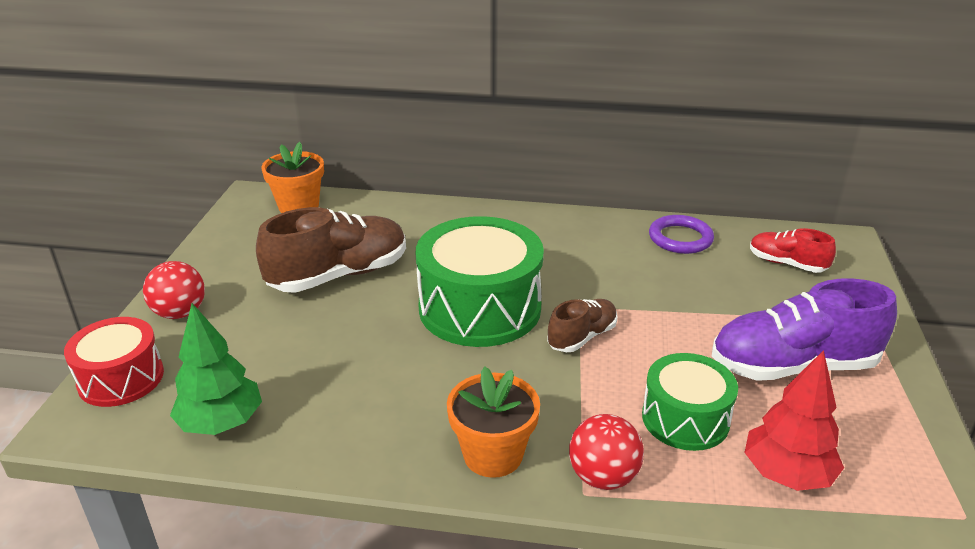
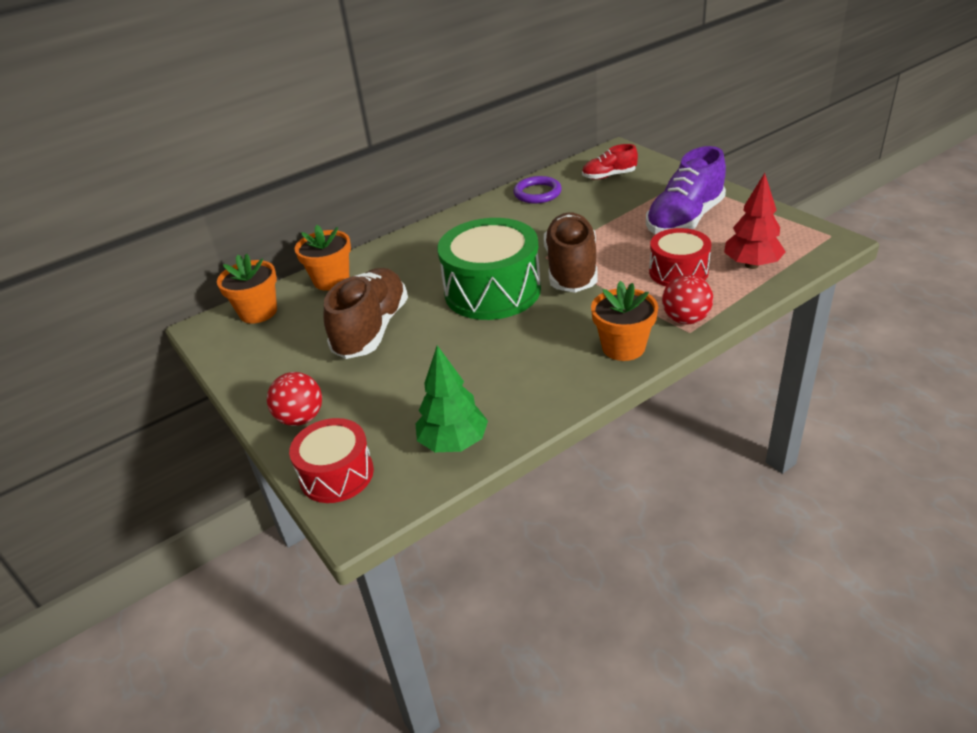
camera: 40 degrees left, 5 degrees up
brown shoe [547,299,618,352] -> brown shoe [544,212,598,293], size x1.83
green drum [642,353,738,451] -> red drum [649,228,711,287]
none -> orange flower pot [295,225,351,291]

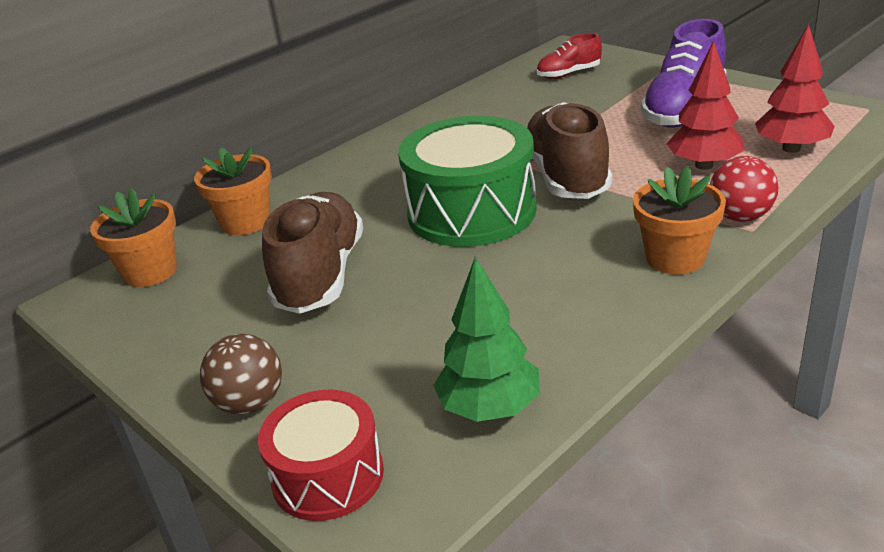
camera: 10 degrees left, 5 degrees down
red ball [267,372,322,426] -> brown ball [200,334,282,414]
purple ring [513,176,562,203] -> none
red drum [649,228,711,287] -> red tree [666,41,744,170]

